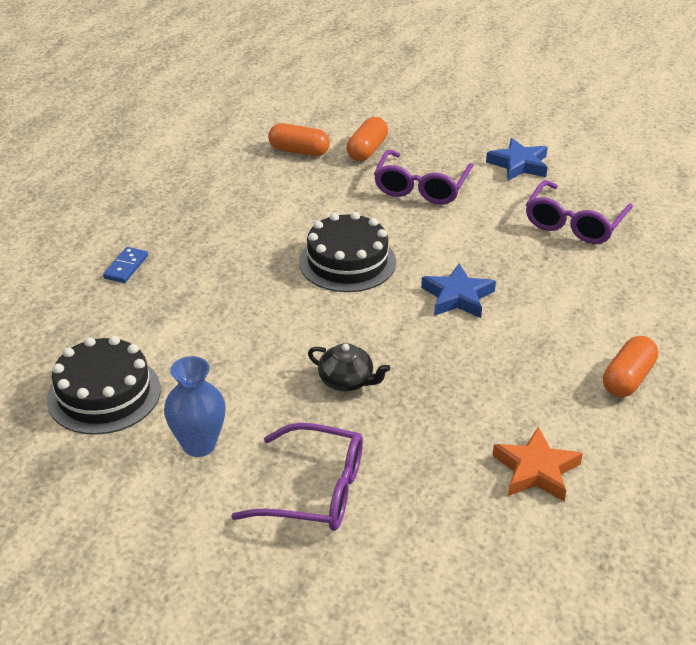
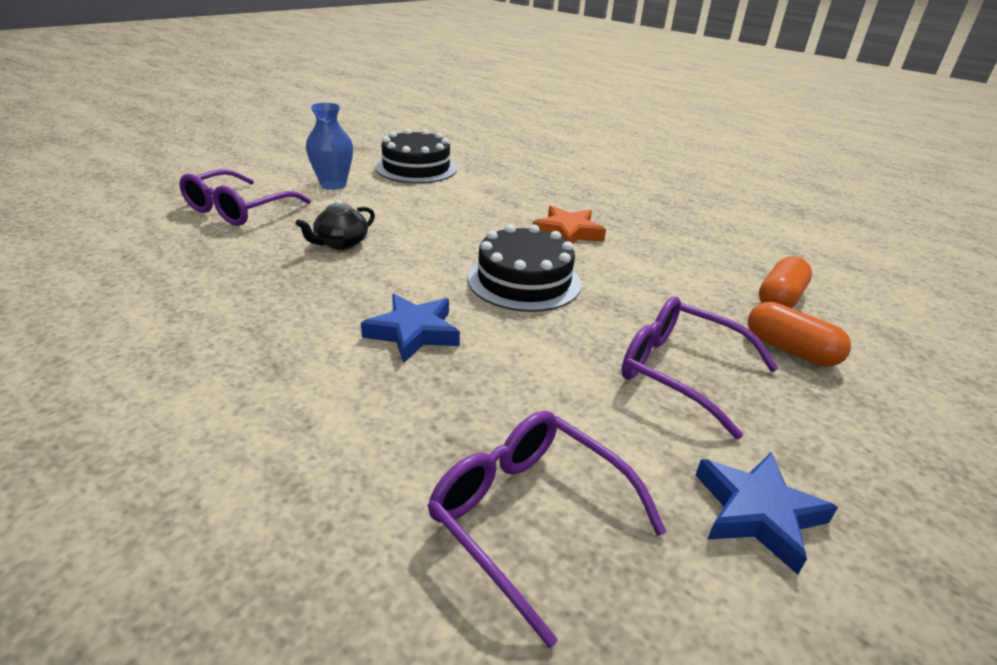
camera: 105 degrees right, 5 degrees down
blue domino [103,247,148,283] -> none
orange star [492,427,583,501] -> orange star moved to [533,206,606,244]
orange capsule [603,336,658,397] -> none

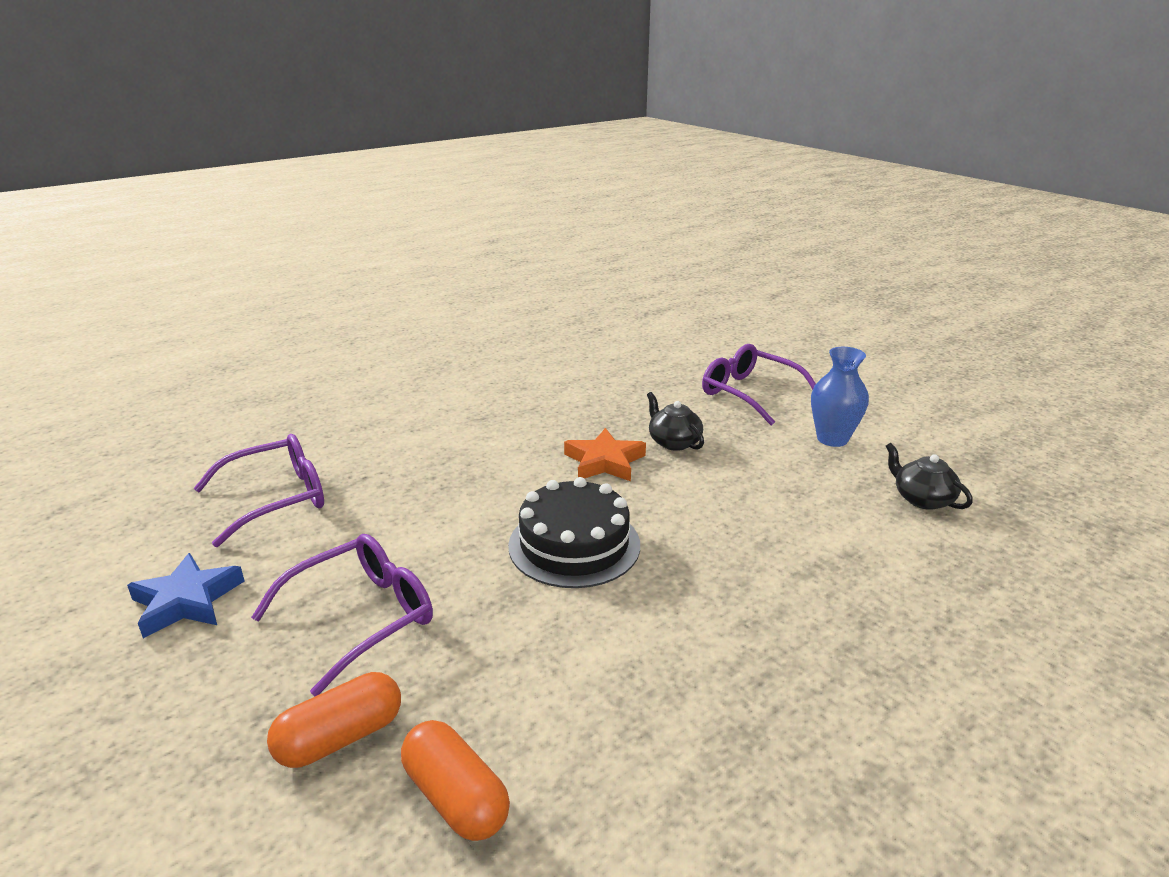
camera: 105 degrees right, 5 degrees down
blue star [361,294,460,364] -> none
black cake [375,129,457,183] -> black teapot [886,443,973,510]
orange star [533,206,606,244] -> orange star moved to [564,428,646,481]

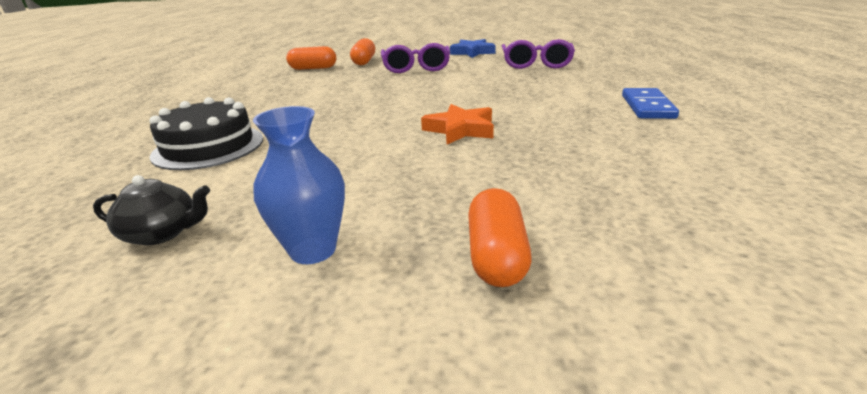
camera: 130 degrees right, 0 degrees up
black cake [508,477,640,588] -> black cake moved to [149,97,264,170]
black teapot [647,392,704,451] -> none
purple glasses [702,344,816,425] -> orange capsule [468,188,531,287]
none -> blue domino [622,88,679,119]

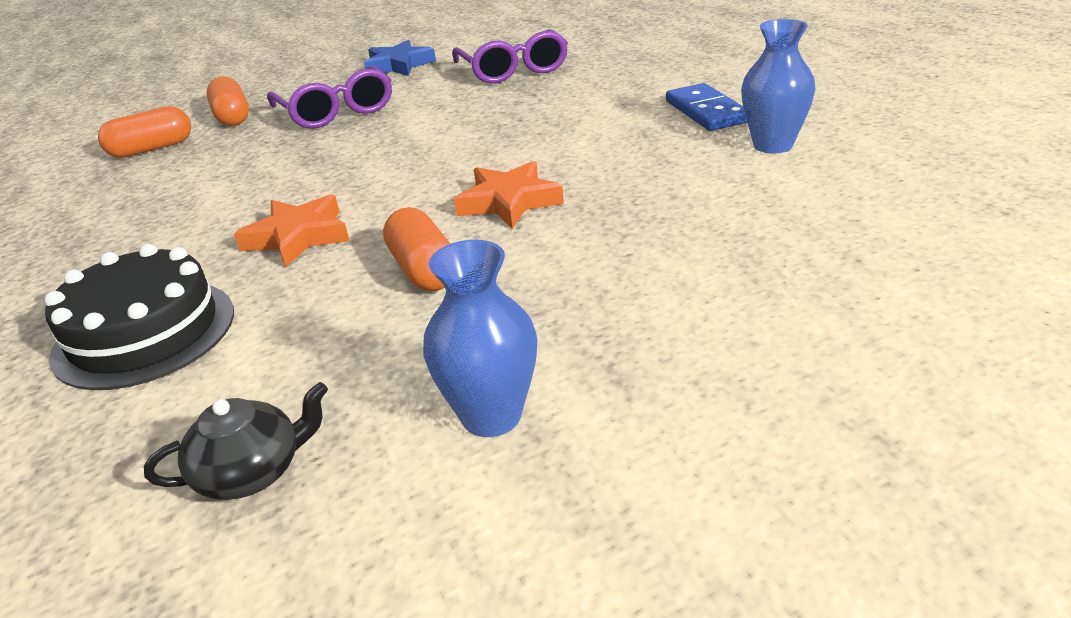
camera: 25 degrees left, 5 degrees up
orange capsule [468,188,531,287] -> orange capsule moved to [383,207,450,291]
none -> orange star [234,194,349,267]
none -> blue vase [741,19,815,154]

